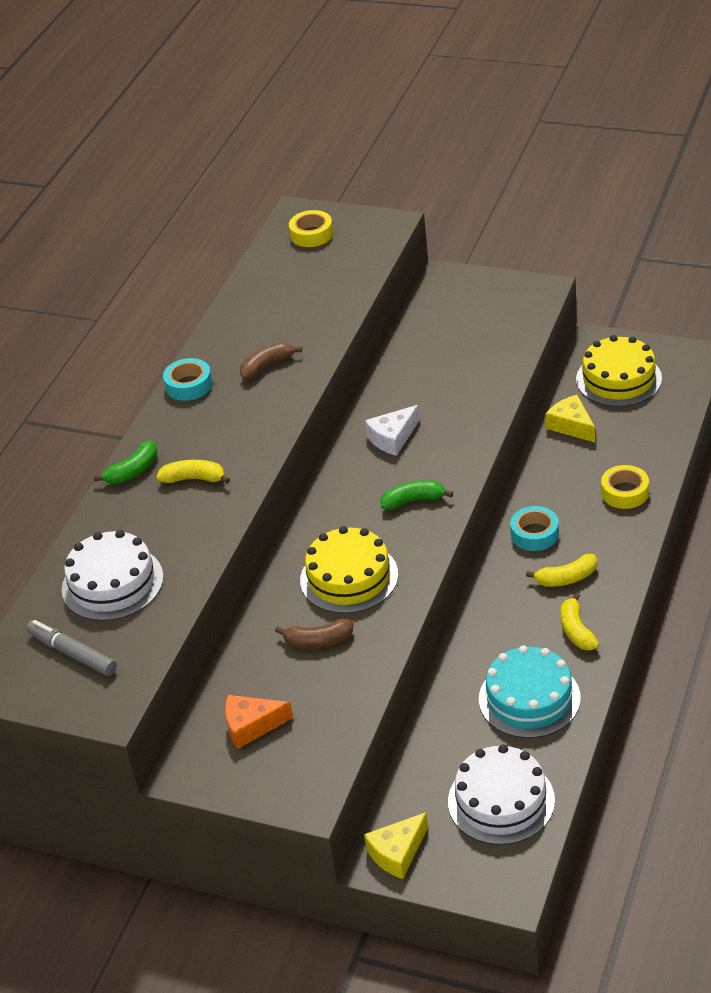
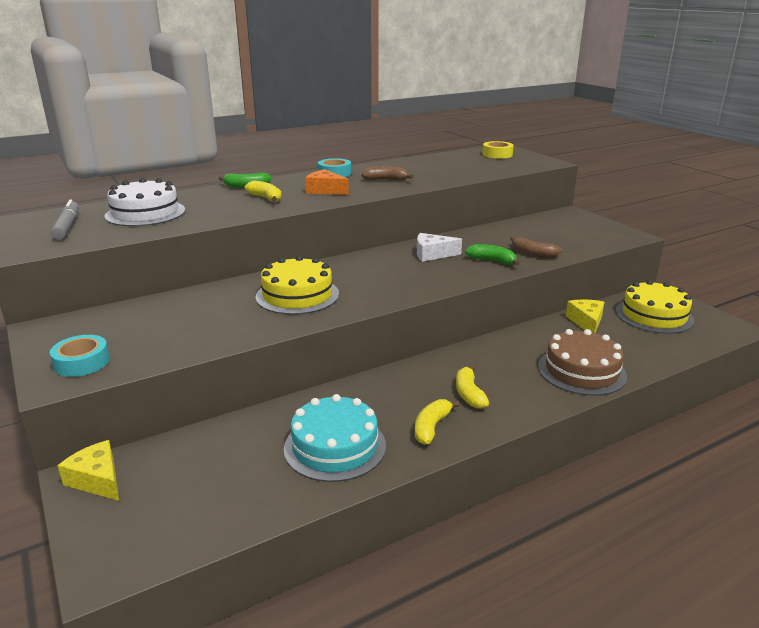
camera: 35 degrees right, 15 degrees down
orange cheese [225,695,293,749] -> orange cheese moved to [305,169,349,195]
brown banana [275,619,354,648] -> brown banana moved to [511,237,562,258]
yellow cheese [364,812,428,879] -> yellow cheese turned 45 degrees clockwise [57,440,119,501]
green banana [380,480,453,510] -> green banana moved to [465,244,520,266]
white cake [448,744,555,845] -> none
turquoise tape [510,506,559,551] -> turquoise tape moved to [50,335,110,377]
yellow banana [526,554,597,587] -> yellow banana turned 60 degrees clockwise [456,365,489,409]
yellow tape [601,465,649,509] -> brown cake [538,329,627,396]

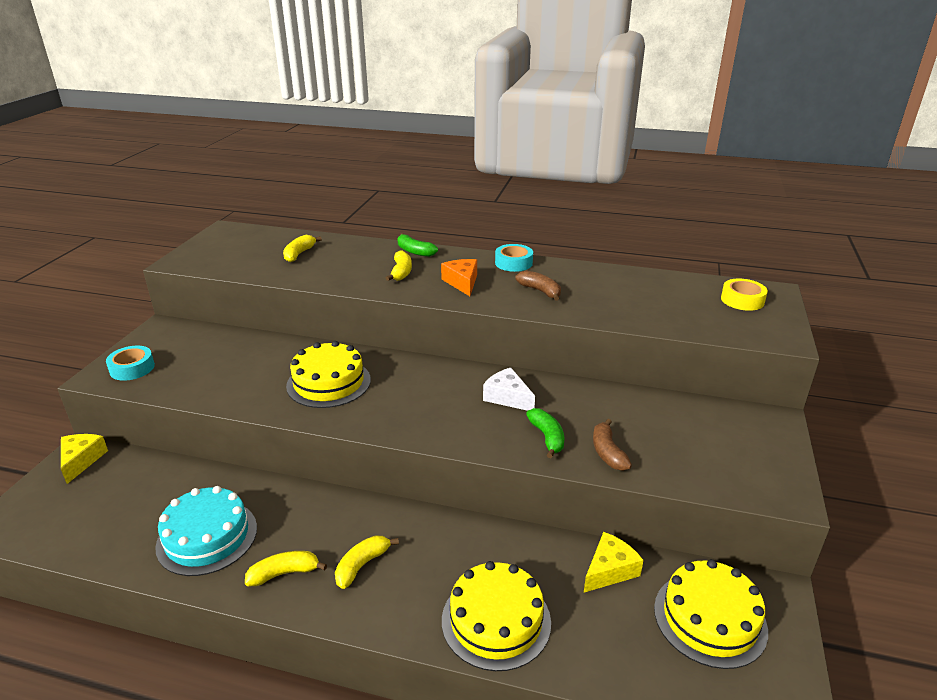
camera: 45 degrees right, 5 degrees up
grey marker [51,199,79,240] -> none
white cake [104,178,185,226] -> yellow banana [283,235,322,262]
brown cake [538,329,627,396] -> yellow cake [442,561,551,671]

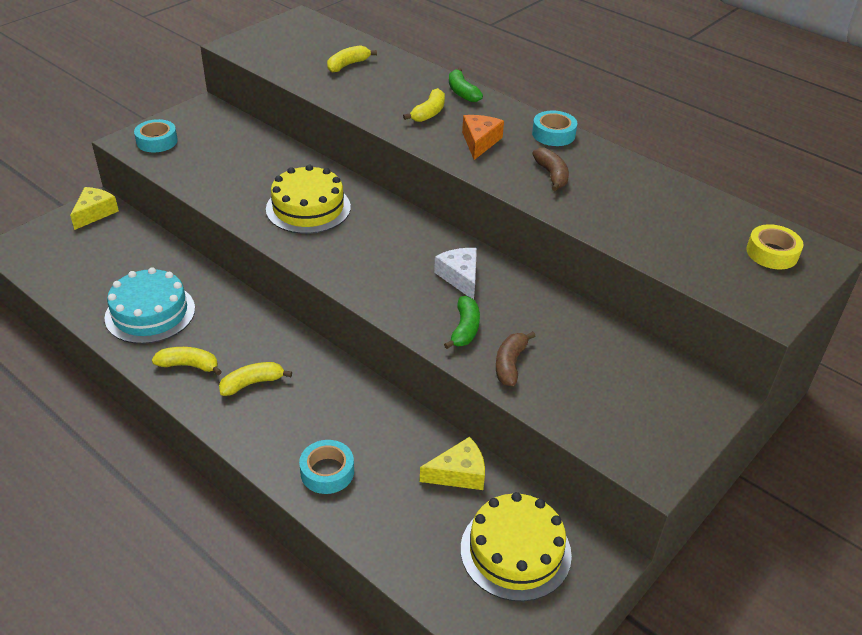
camera: 25 degrees right, 10 degrees up
yellow cake [442,561,551,671] -> turquoise tape [299,440,354,494]

